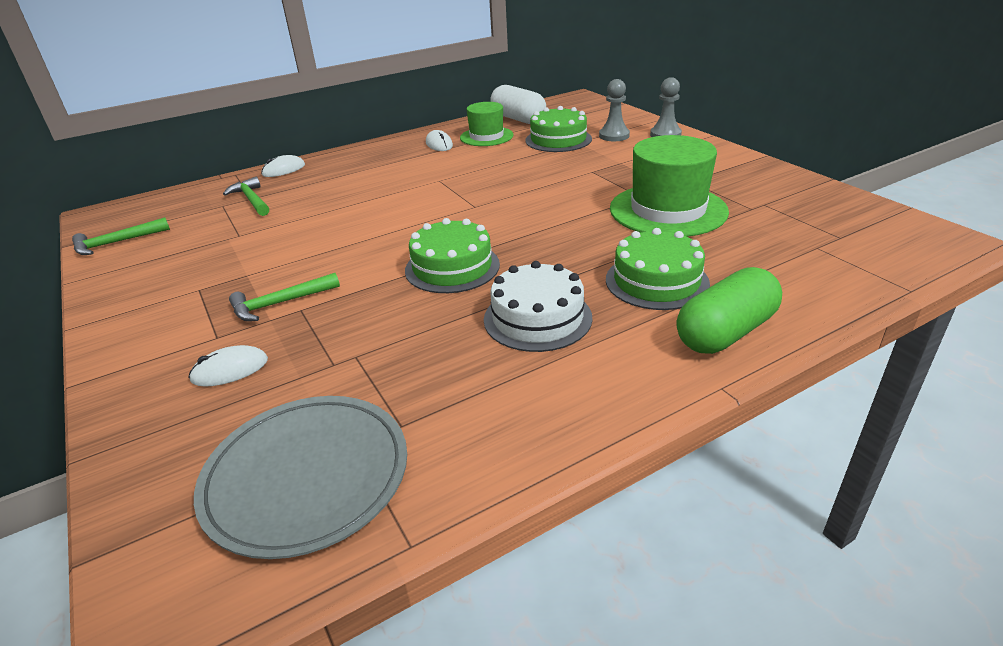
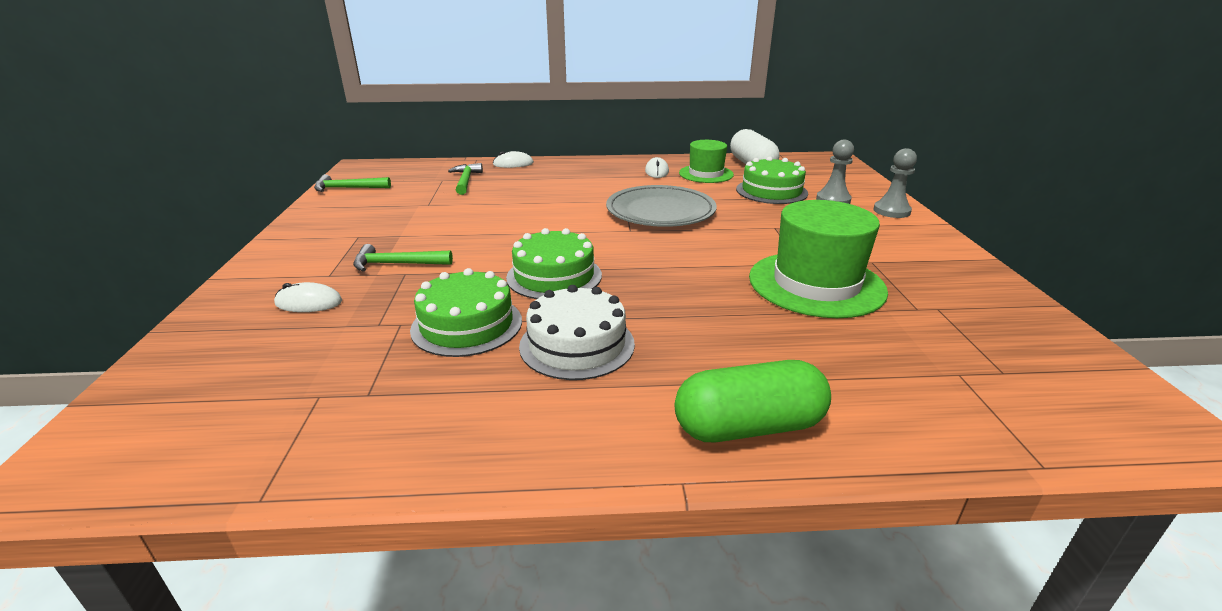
camera: 25 degrees right, 5 degrees down
grey plate [194,396,407,559] -> grey plate moved to [606,185,717,227]
green cake [606,228,710,310] -> green cake moved to [410,268,522,357]

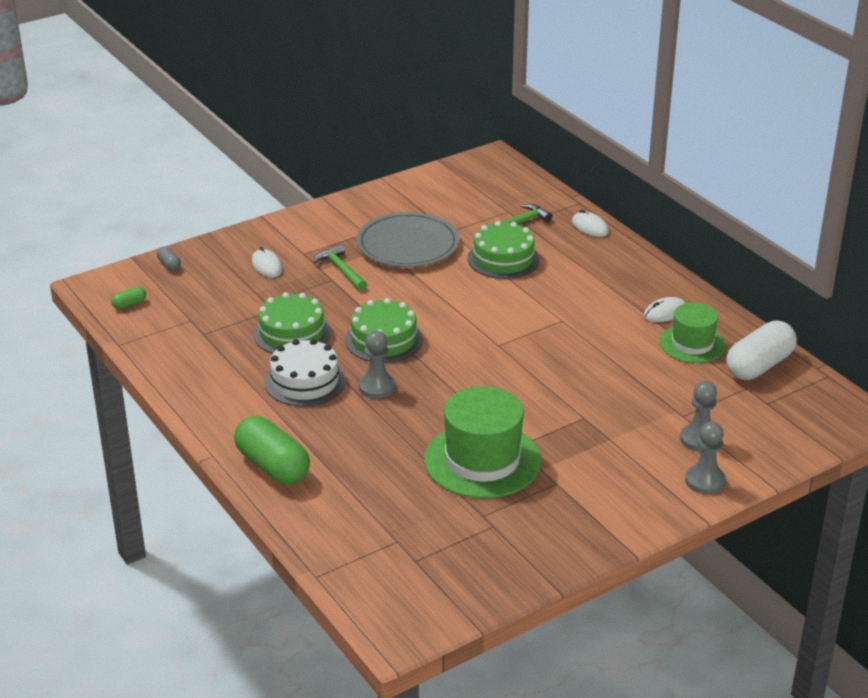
camera: 60 degrees right, 5 degrees up
green hammer [314,174,391,192] -> none
grey plate [606,185,717,227] -> grey plate moved to [357,212,459,267]
green cake [736,156,808,204] -> green cake moved to [468,221,540,279]
none -> green capsule [111,287,146,309]
none -> grey capsule [157,246,181,271]
none -> grey pawn [359,331,396,399]

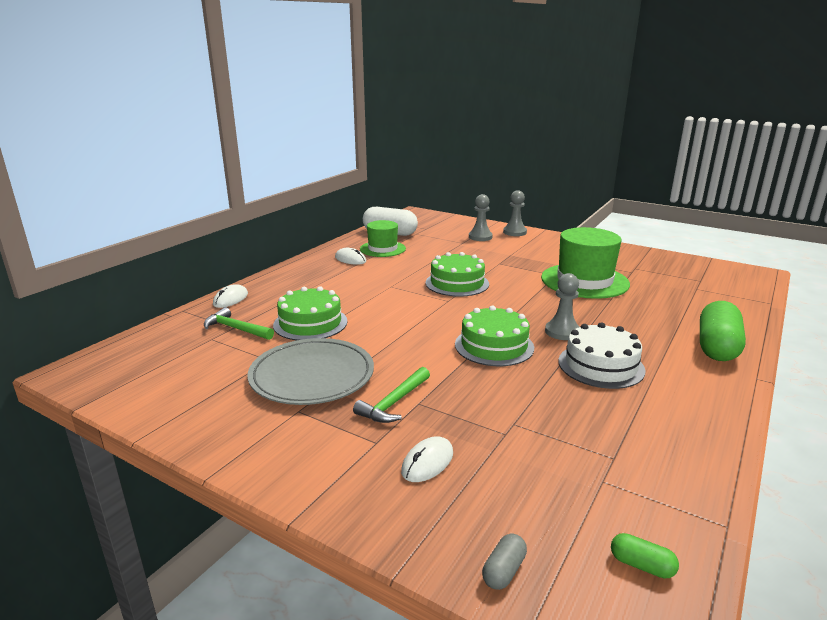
camera: 115 degrees left, 10 degrees down
green cake [253,292,331,354] -> green cake moved to [426,252,489,297]

